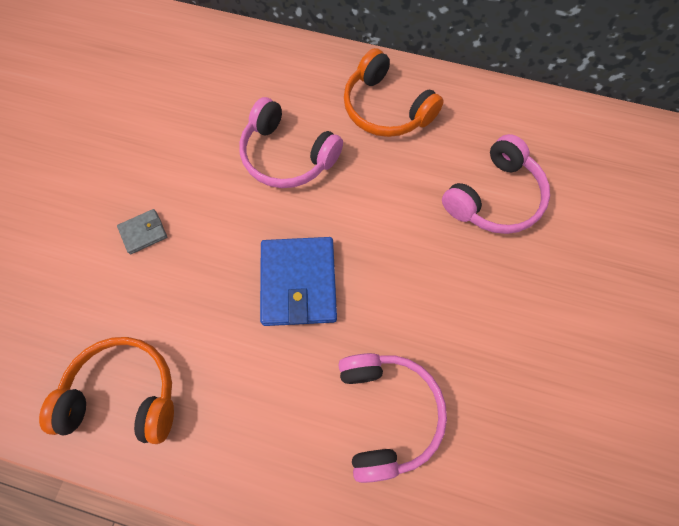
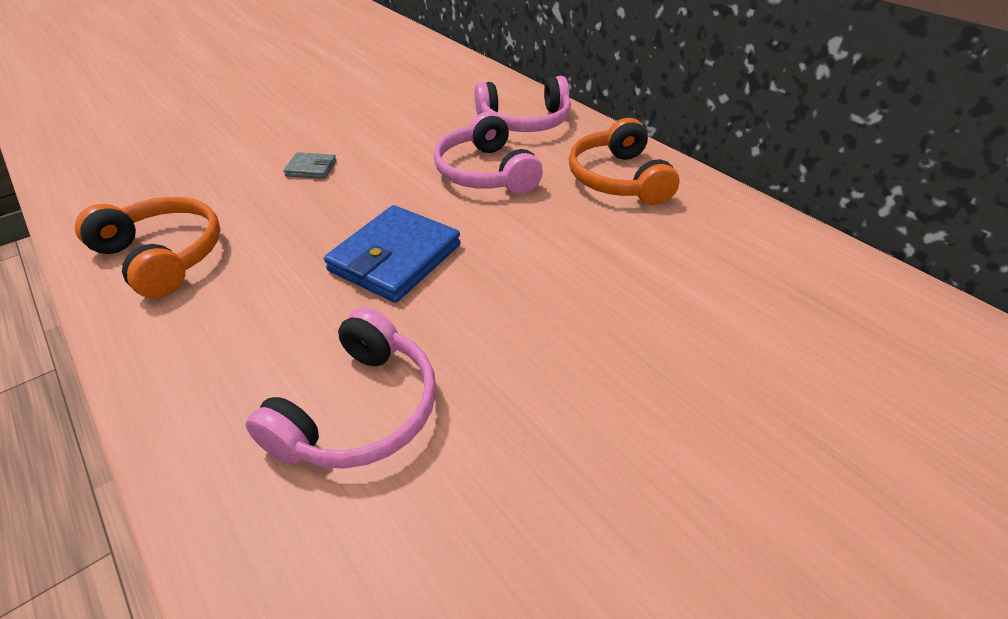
camera: 35 degrees right, 25 degrees down
pink headphones [442,134,550,234] -> pink headphones moved to [475,76,571,132]

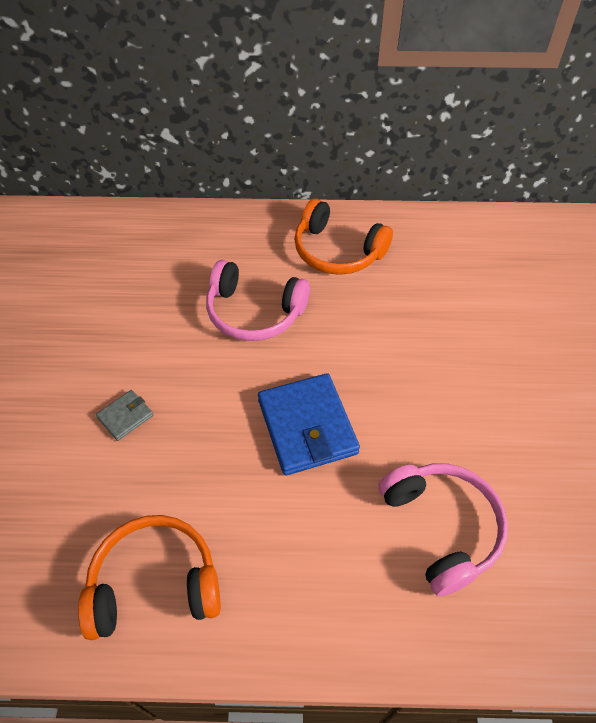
camera: 50 degrees left, 10 degrees up
pink headphones [475,76,571,132] -> none

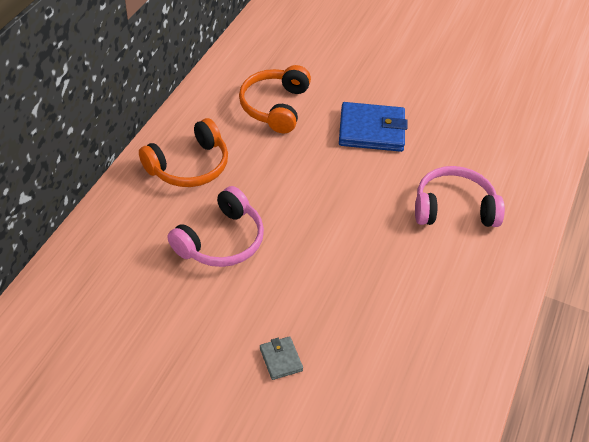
camera: 70 degrees left, 5 degrees down
orange headphones [78,515,221,640] -> orange headphones moved to [239,65,311,133]
blue wallet [258,373,360,476] -> blue wallet moved to [339,102,407,152]

